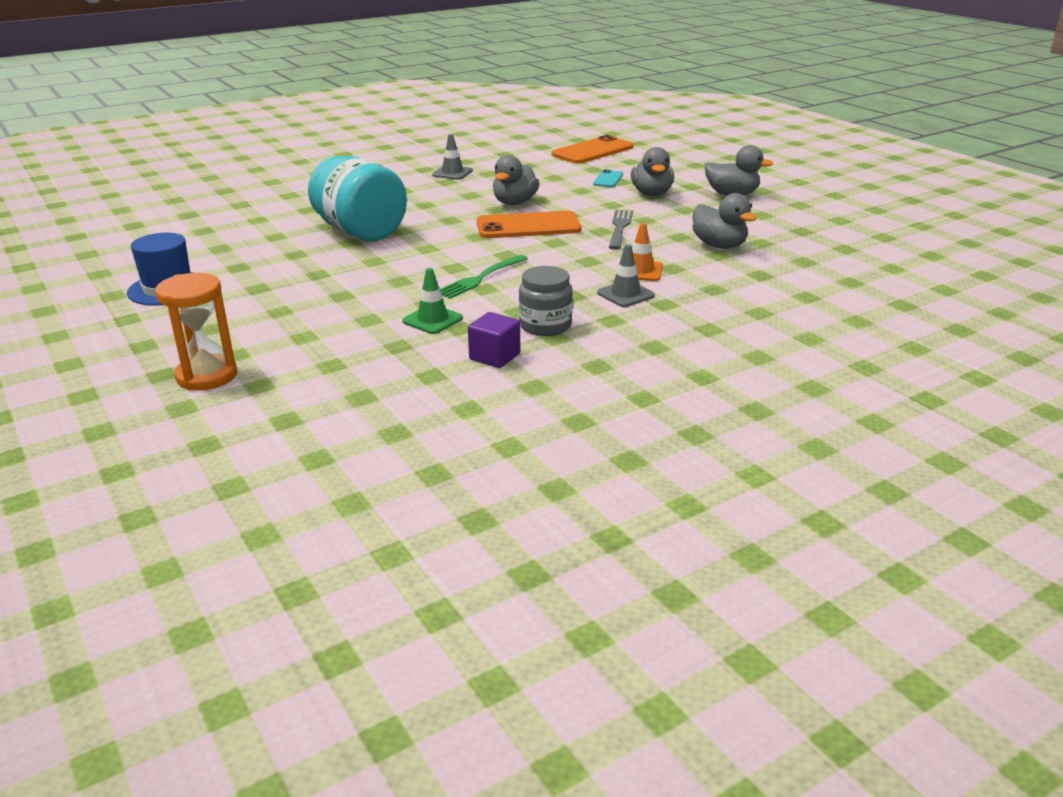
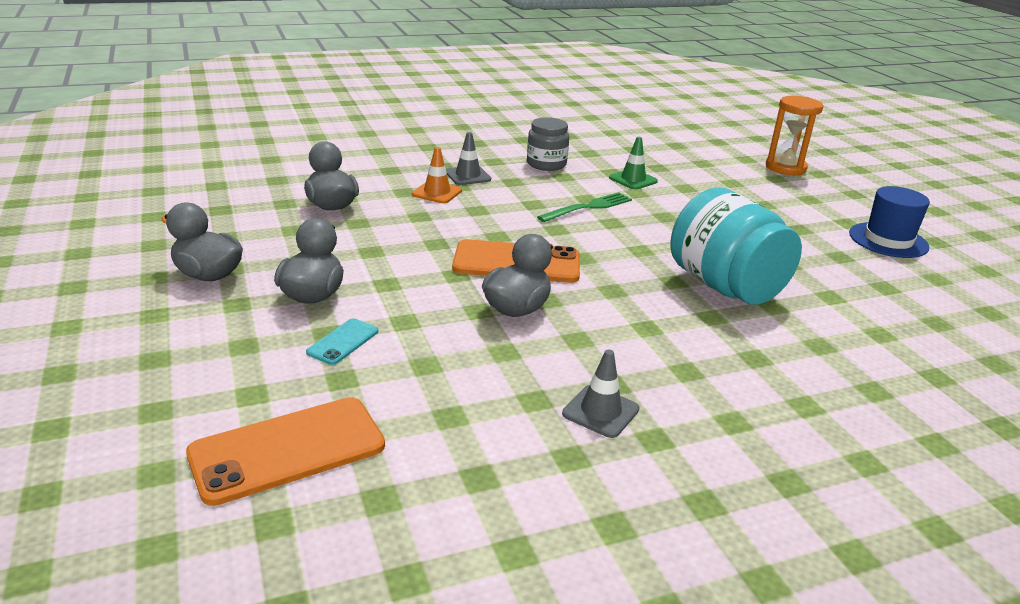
camera: 170 degrees left, 0 degrees up
purple cube [468,312,520,368] -> none
grey fork [609,210,633,250] -> none

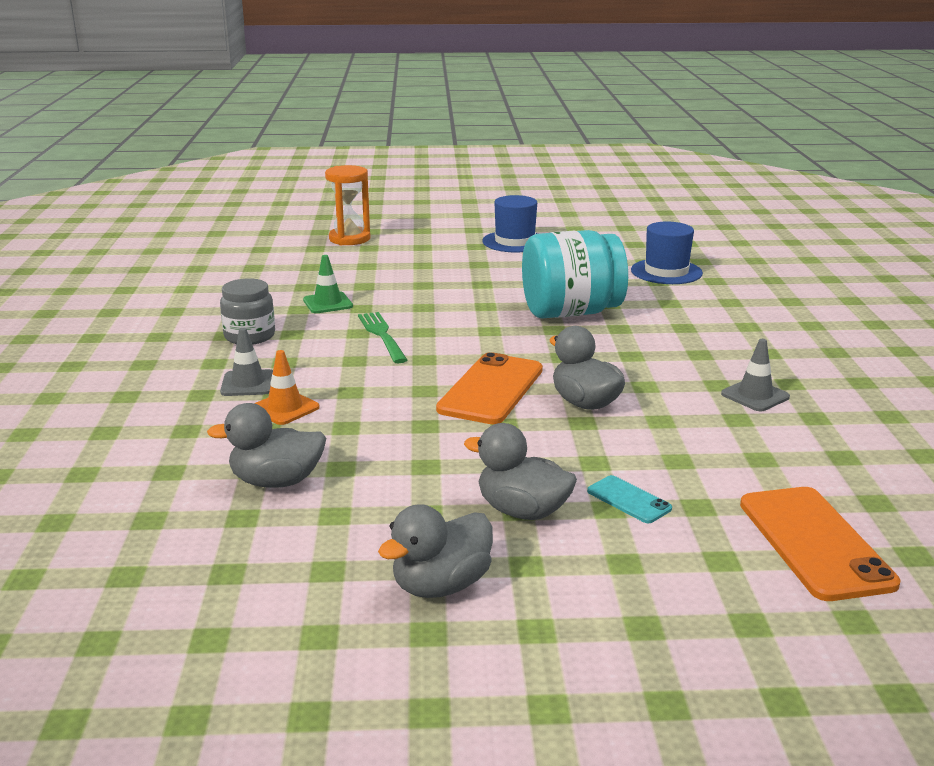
camera: 70 degrees left, 5 degrees down
none -> blue hat [631,221,703,284]

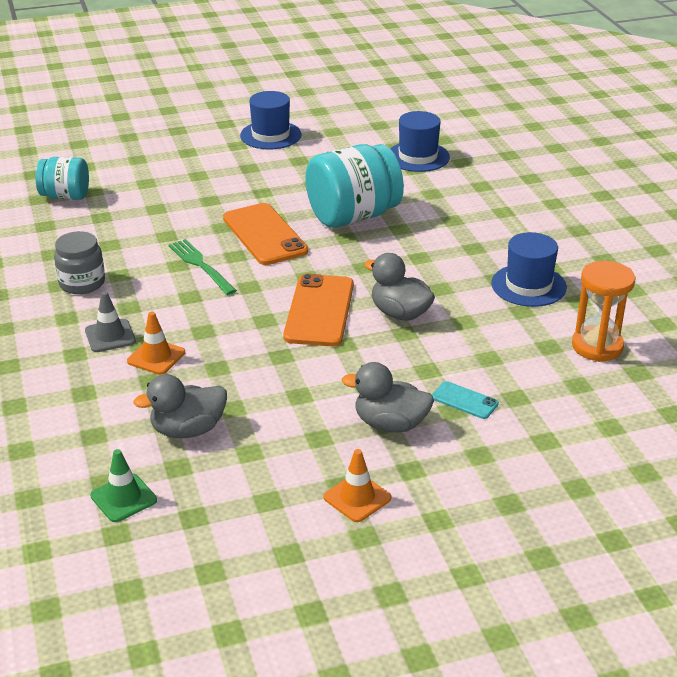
camera: 15 degrees left, 10 degrees up
green traffic cone [303,255,353,313] -> green traffic cone moved to [90,449,157,522]
orange hourglass [325,165,370,245] -> orange hourglass moved to [572,261,636,362]
grey duck [378,504,493,598] -> orange traffic cone [323,449,391,522]
grey traffic cone [721,339,790,411] -> blue hat [491,232,567,307]
orange phone [740,487,900,601] -> orange phone moved to [223,203,308,265]
none -> turquoise jar [35,157,89,200]

